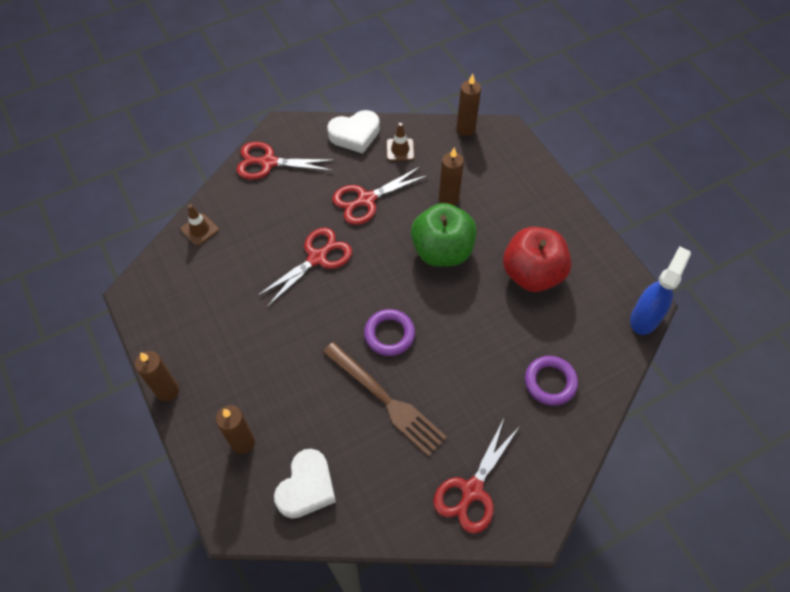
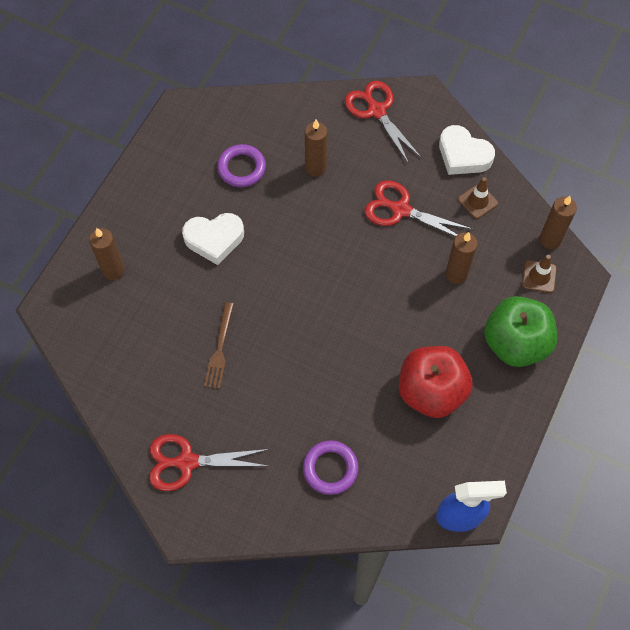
camera: 55 degrees right, 5 degrees up
brown candle [135,351,179,401] -> brown candle moved to [305,120,327,177]
brown traffic cone [181,204,219,246] -> brown traffic cone moved to [522,255,557,293]
red scissors [257,228,352,307] -> none
white heart [274,449,336,519] -> white heart moved to [182,213,244,265]
brown fork [323,342,447,457] -> brown fork [204,302,234,389], size x0.61
purple ring [364,309,415,356] -> purple ring moved to [217,144,266,187]
green apple [411,203,477,267] -> green apple moved to [484,296,557,367]

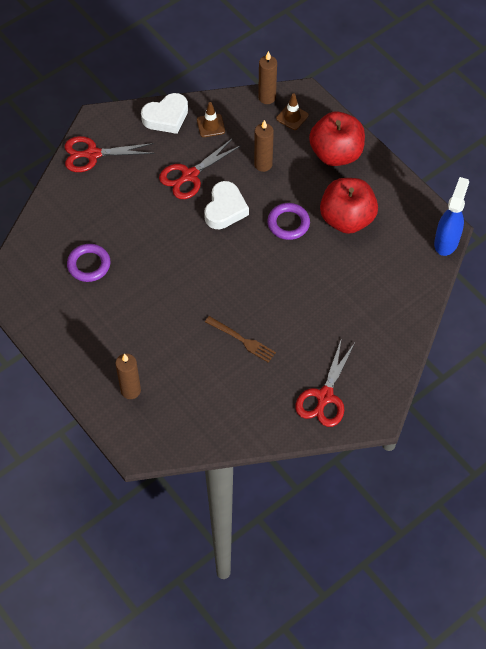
camera: 65 degrees left, 5 degrees down
white heart [182,213,244,265] -> white heart moved to [204,181,249,229]
purple ring [303,440,359,495] -> purple ring moved to [267,203,310,240]
brown candle [305,120,327,177] -> none
green apple [484,296,557,367] -> red apple [309,111,365,166]

